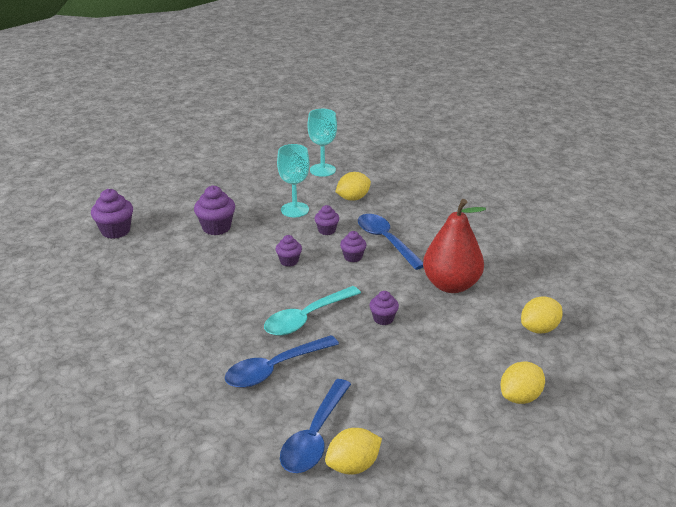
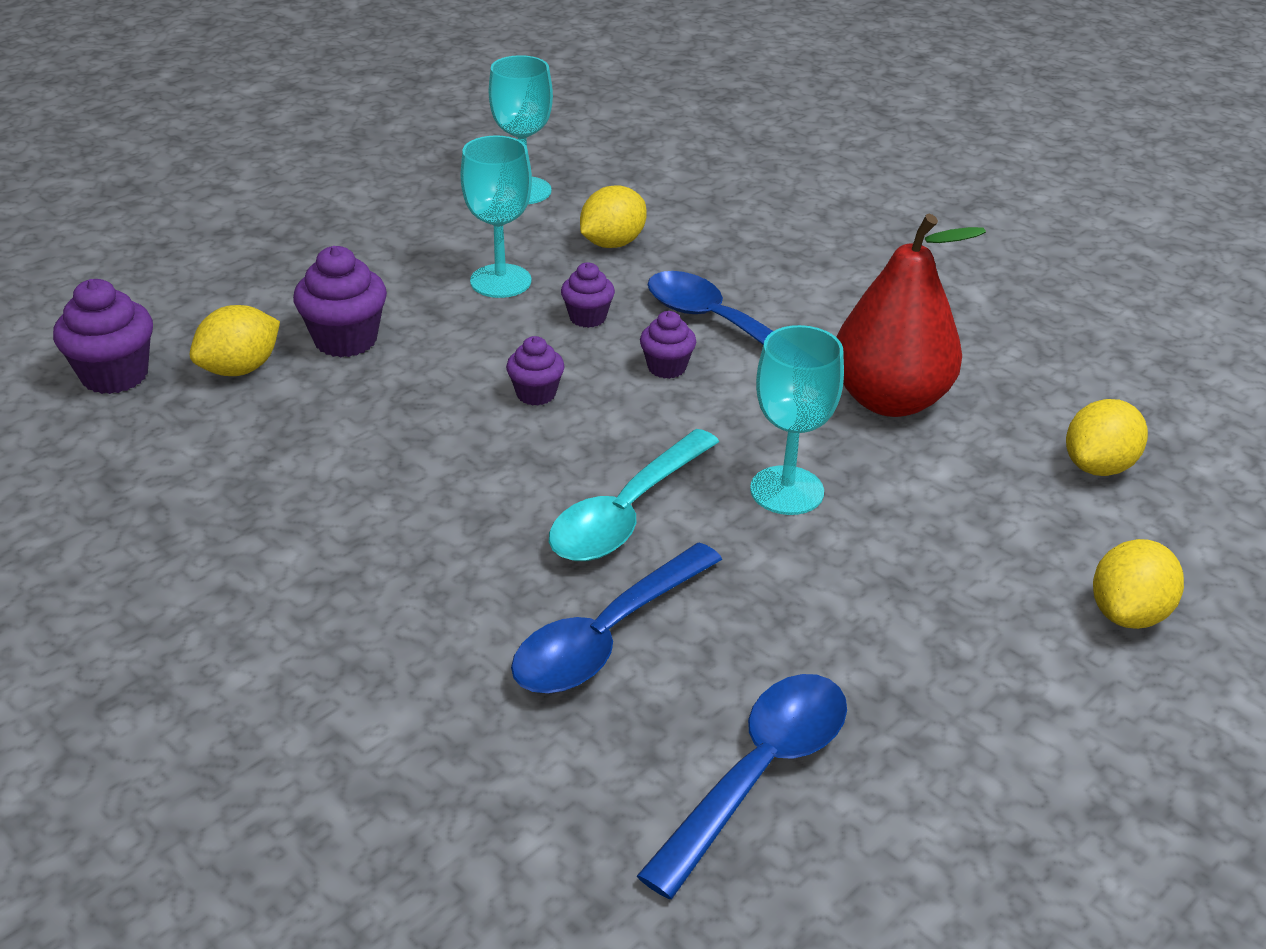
camera: 15 degrees left, 5 degrees up
blue spoon [280,379,351,473] -> blue spoon turned 150 degrees counterclockwise [637,674,847,899]
yellow lemon [325,428,382,475] -> yellow lemon moved to [190,305,280,376]
purple cupcake [369,291,399,325] -> turquoise goblet [750,325,844,515]

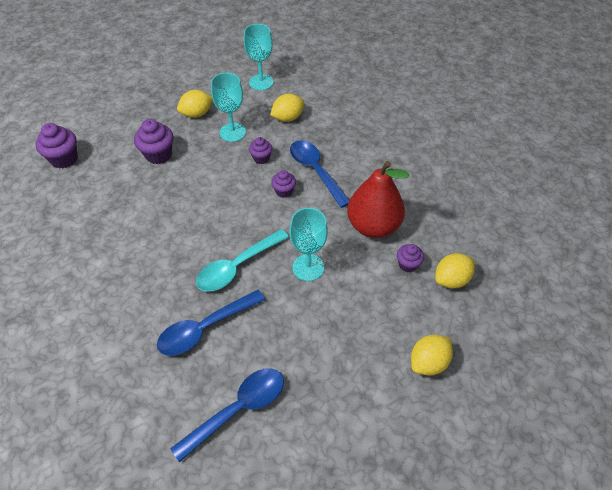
camera: 15 degrees right, 15 degrees up
yellow lemon [190,305,280,376] -> yellow lemon moved to [177,90,212,118]
purple cupcake [506,336,565,406] -> purple cupcake moved to [397,244,424,272]

